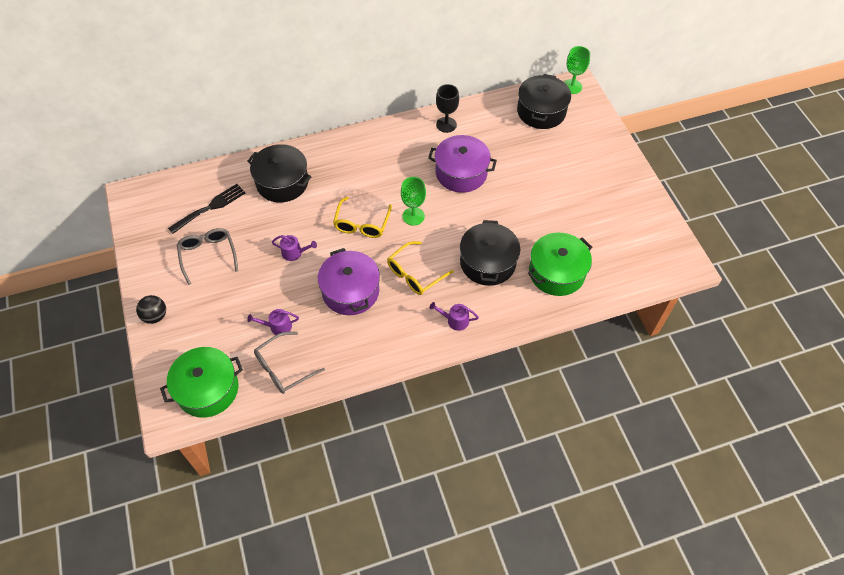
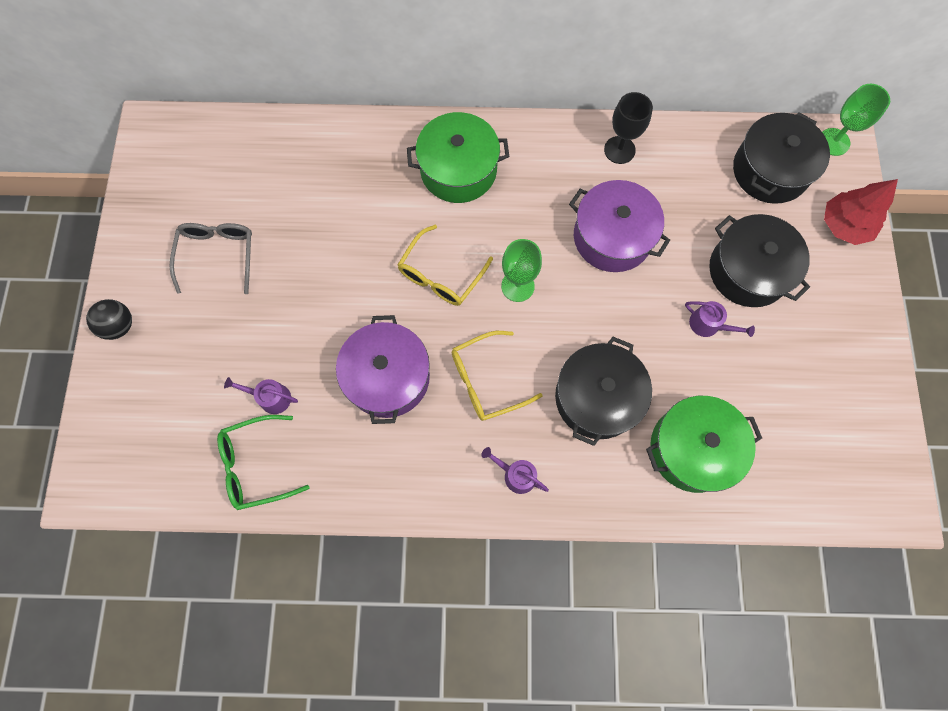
camera: 20 degrees right, 15 degrees up
green pot [160,347,243,418] -> green pot moved to [407,112,509,203]
black fork [168,184,245,234] -> none
black pot [247,144,311,203] -> black pot moved to [709,214,810,307]
grey glasses [254,332,325,394] -> green glasses [217,415,310,510]
purple watering can [272,235,317,261] -> purple watering can moved to [685,301,755,337]
none -> red tree [824,179,898,245]

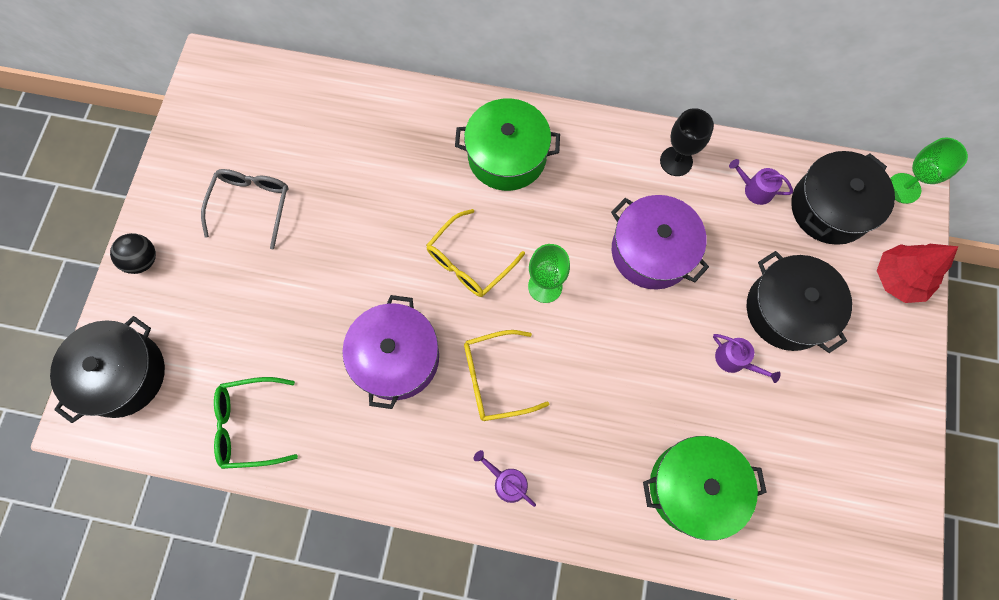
camera: 10 degrees right, 0 degrees up
purple watering can [224,377,298,414] -> purple watering can moved to [729,159,793,205]
black pot [555,337,652,446] -> black pot moved to [50,316,165,423]

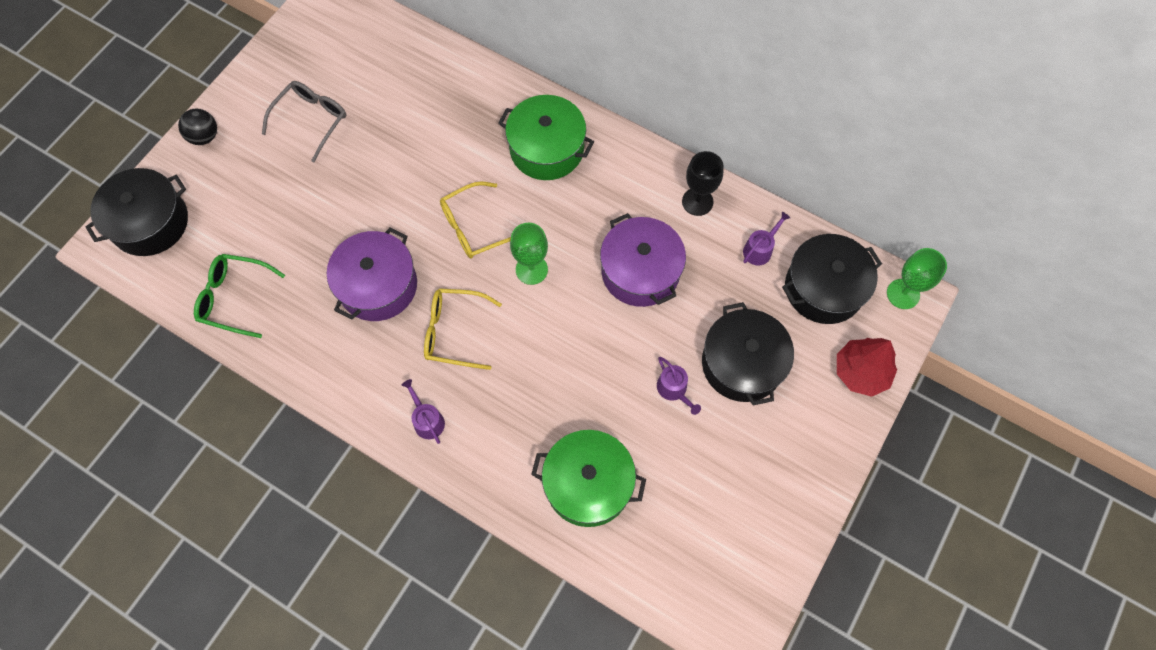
camera: 20 degrees right, 5 degrees down
purple watering can [729,159,793,205] -> purple watering can turned 90 degrees clockwise [743,212,790,265]

